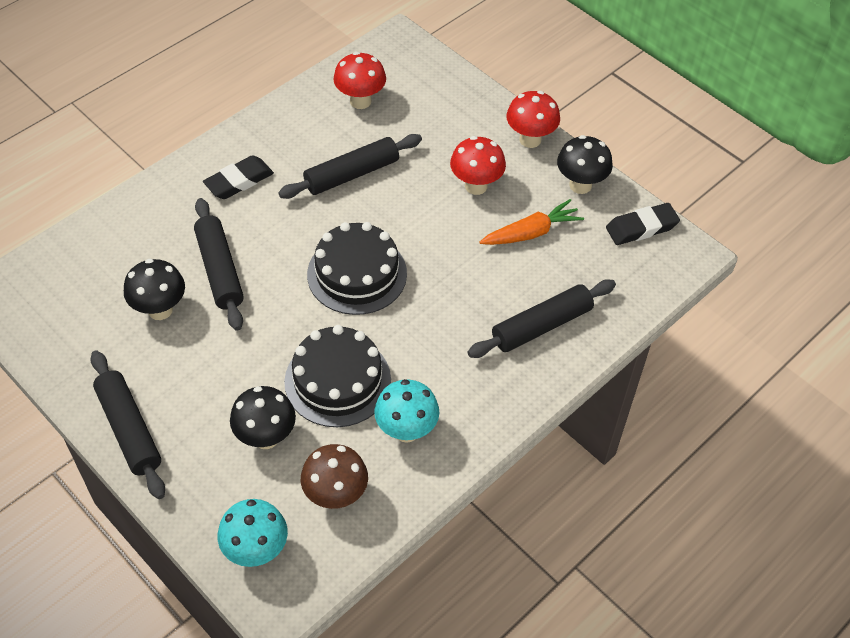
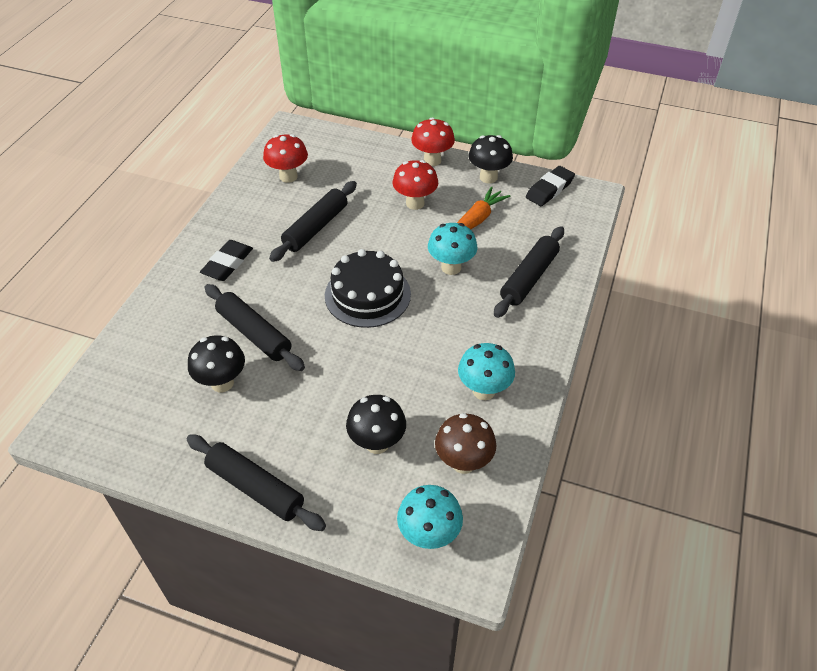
camera: 25 degrees left, 5 degrees down
black cake [284,325,391,427] -> none
none -> turquoise mushroom [428,223,477,275]

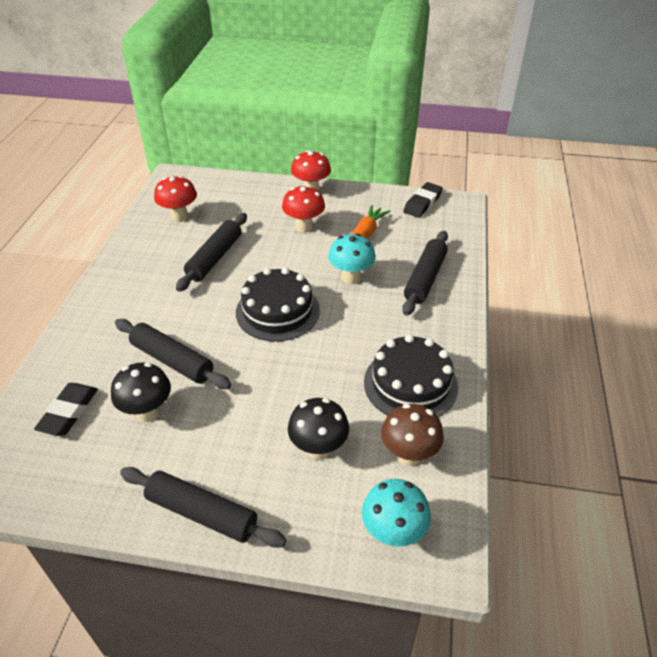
camera: 10 degrees left, 5 degrees down
black eraser [200,240,253,281] -> black eraser moved to [34,383,98,436]
turquoise mushroom [458,343,515,400] -> black cake [364,334,458,417]
black mushroom [468,135,513,183] -> none

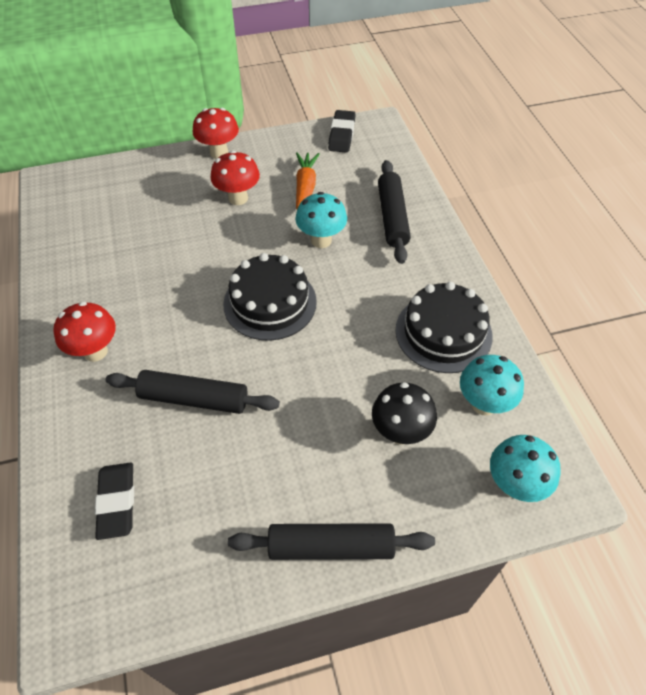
camera: 25 degrees left, 10 degrees up
black mushroom [111,363,171,422] -> none
red mushroom [154,176,197,222] -> red mushroom moved to [54,301,116,362]
black rolling pin [176,213,247,292] -> none
brown mushroom [381,404,444,466] -> turquoise mushroom [460,355,524,416]

